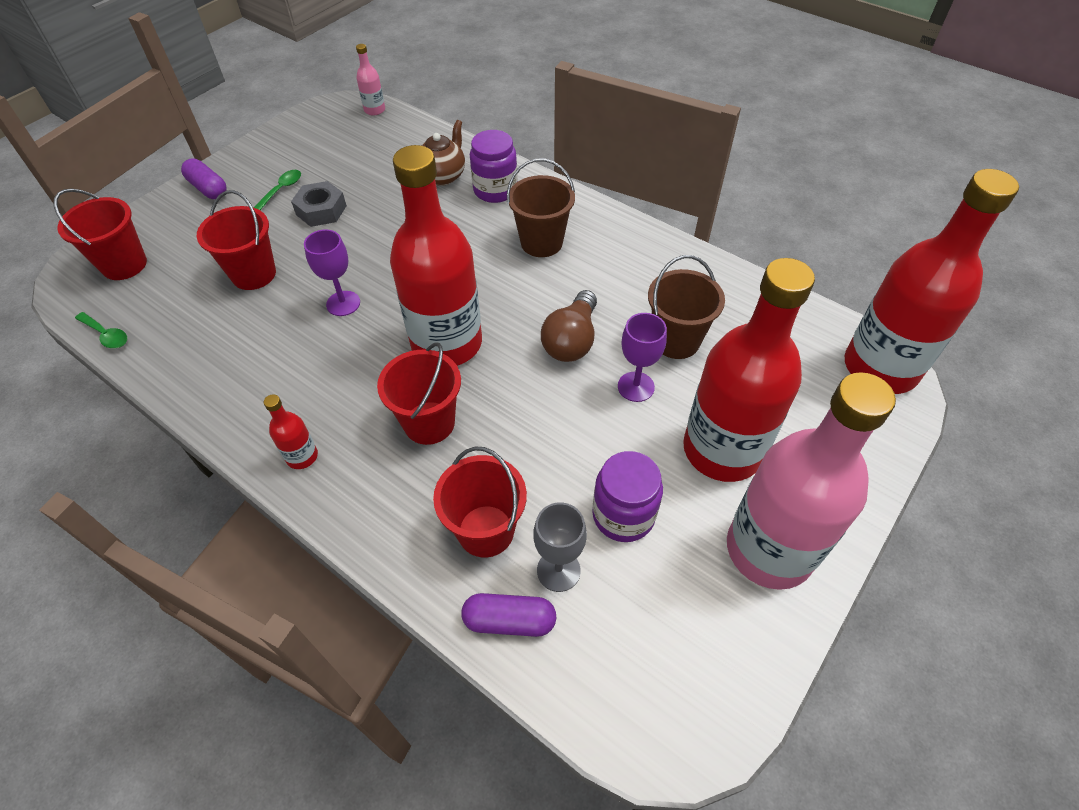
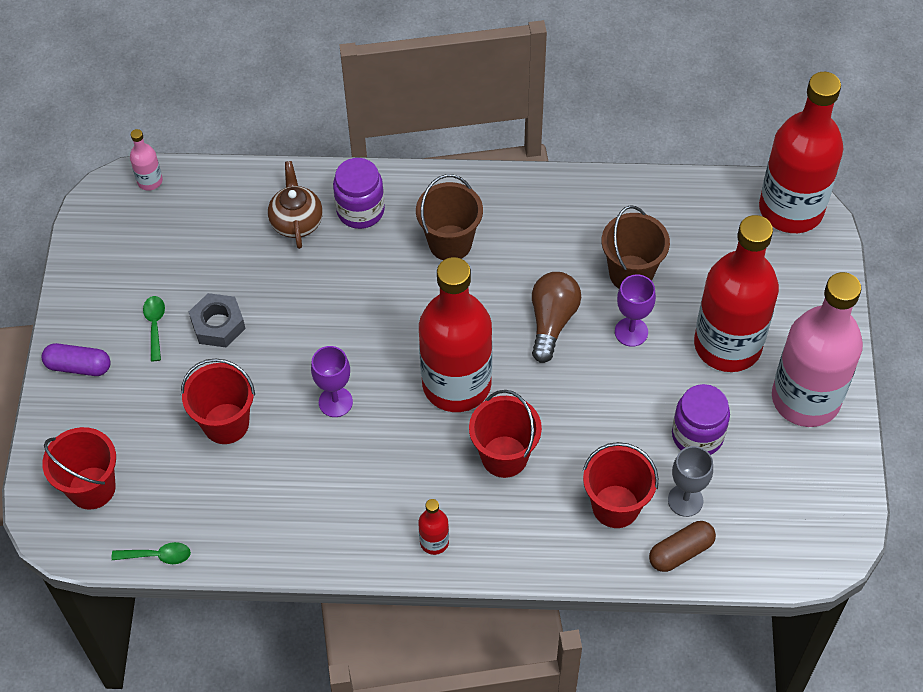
camera: 35 degrees left, 5 degrees up
purple capsule [461,593,556,637] -> brown capsule [649,521,716,572]
brown light bulb [541,290,597,362] -> brown light bulb turned 150 degrees counterclockwise [532,272,581,363]

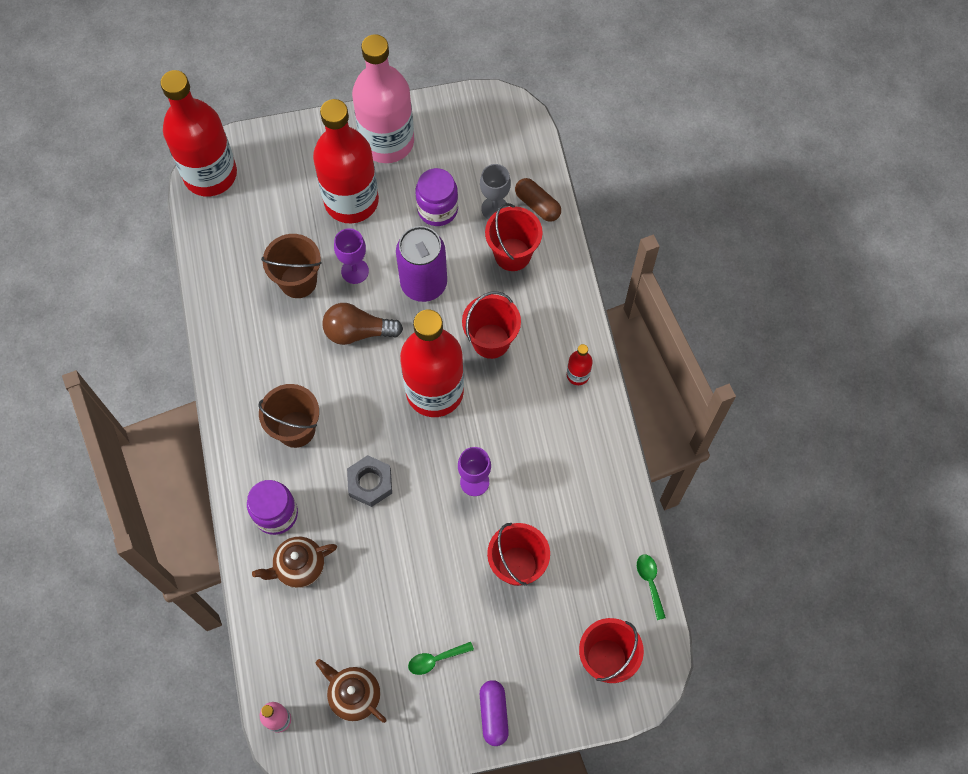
camera: 105 degrees left, 10 degrees up
grey nut [189,293,246,348] -> grey nut moved to [347,455,392,507]
none -> brown teapot [316,659,386,723]
none -> purple can [396,226,447,302]

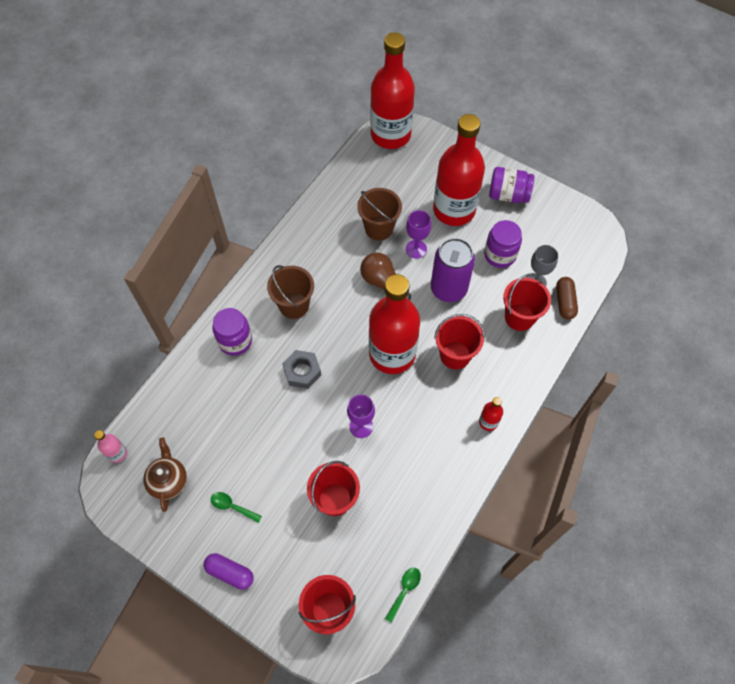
camera: 45 degrees right, 5 degrees down
brown teapot [252,537,337,588] -> none
pink bottle [352,34,414,163] -> purple jar [489,167,534,203]
purple capsule [480,680,509,746] -> purple capsule turned 75 degrees clockwise [204,553,254,590]

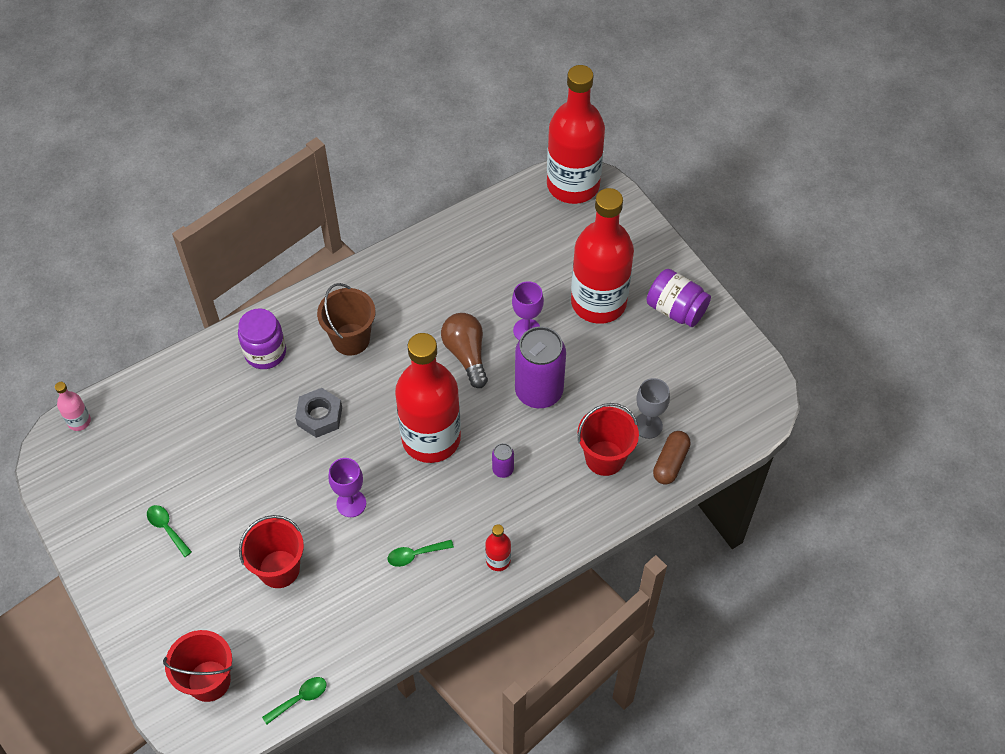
camera: 25 degrees right, 5 degrees down
brown teapot [143,438,187,512] -> none
purple capsule [204,553,254,590] -> none
brown bucket [357,188,402,240] -> none
red bucket [434,314,485,369] -> purple can [492,443,514,478]
purple jar [484,220,522,268] -> none
none -> green spoon [388,540,454,567]

